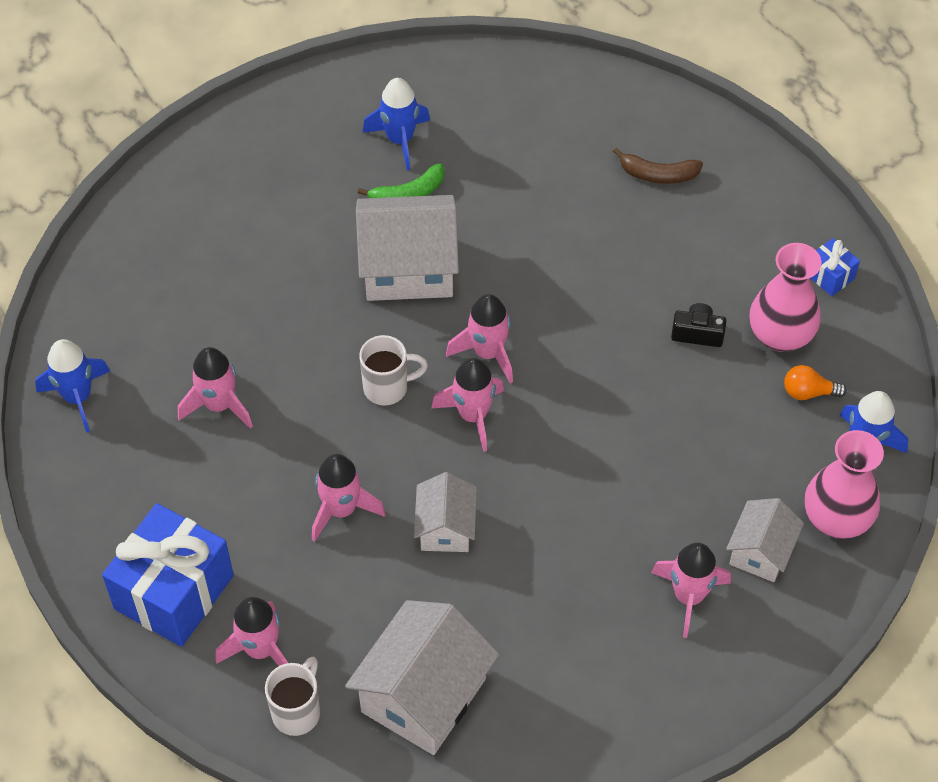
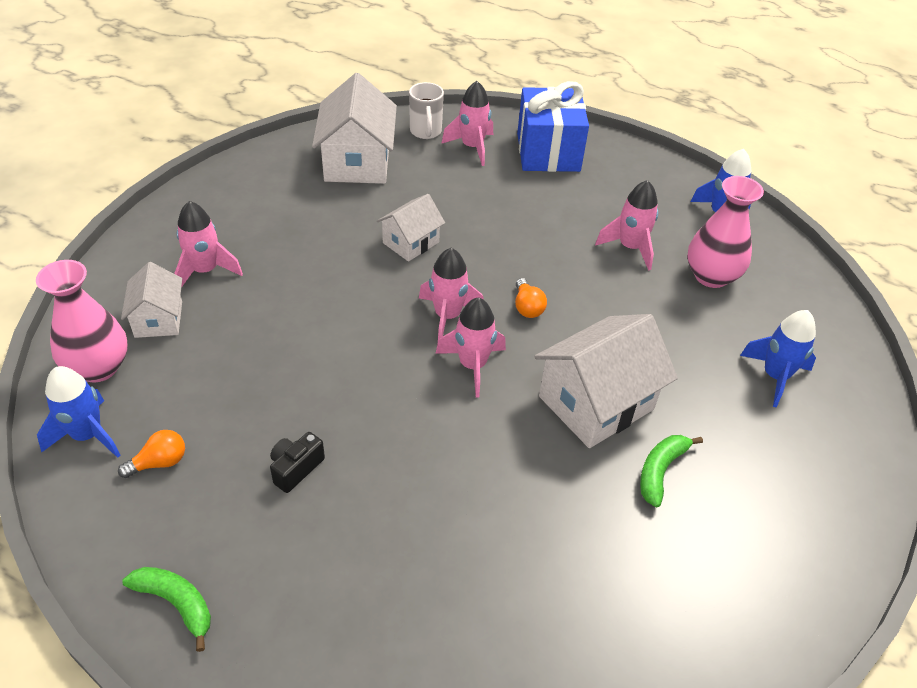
camera: 145 degrees right, 10 degrees down
pink rocket [312,454,386,542] -> none
white mug [359,335,428,405] -> orange light bulb [515,278,547,318]
blue rocket [363,78,430,170] -> blue rocket moved to [740,310,816,408]
white house [414,472,477,552] -> white house turned 75 degrees clockwise [377,194,445,262]
brown banana [613,147,703,184] -> none
black camera [671,303,726,347] -> black camera turned 150 degrees clockwise [270,432,325,493]
pink vase [750,243,821,352] -> pink vase moved to [687,176,764,288]
blue gift [811,238,860,296] -> green banana [122,567,211,652]

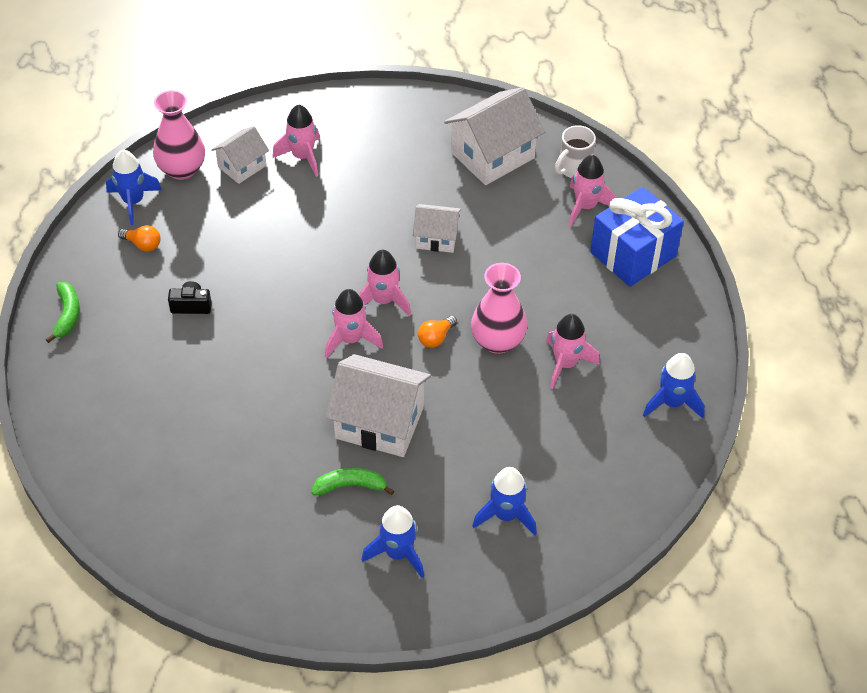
camera: 55 degrees right, 5 degrees up
pink vase [687,176,764,288] -> pink vase moved to [471,263,527,354]
none -> blue rocket [361,505,424,578]

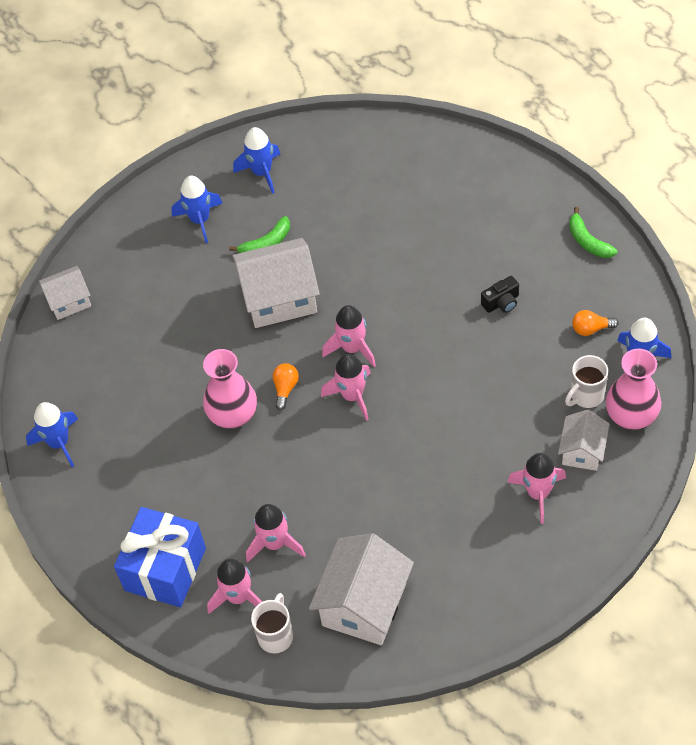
camera: 155 degrees right, 5 degrees up
white house [413,204,461,253] -> white house moved to [39,266,91,320]
blue rocket [472,467,537,536] -> blue rocket moved to [233,127,280,194]
pink rocket [546,314,600,389] -> pink rocket moved to [246,504,306,562]
none -> white mug [565,355,608,408]

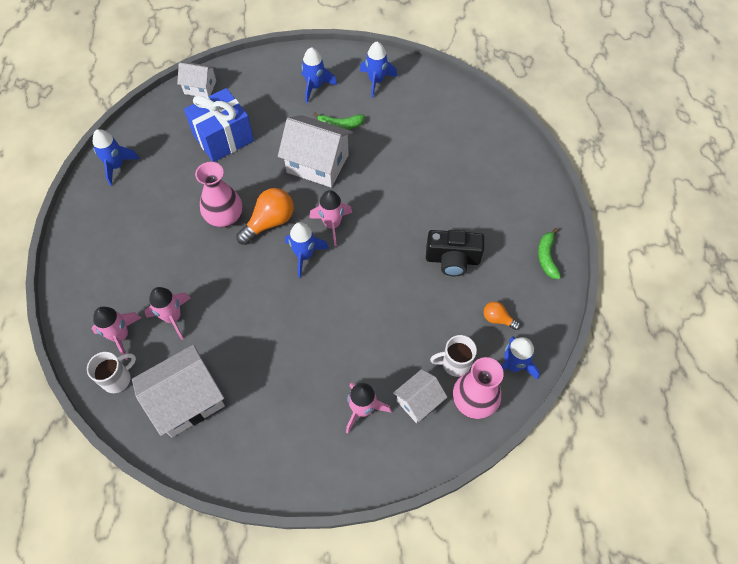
camera: 30 degrees right, 5 degrees up
blue gift [114,507,206,607] -> blue gift moved to [184,88,254,162]
orange light bulb [273,363,299,410] -> orange light bulb [236,188,294,245], size x1.83
pink rocket [321,354,371,421] -> blue rocket [285,222,329,278]
black camera [481,276,519,313] -> black camera [426,230,484,276], size x1.75

